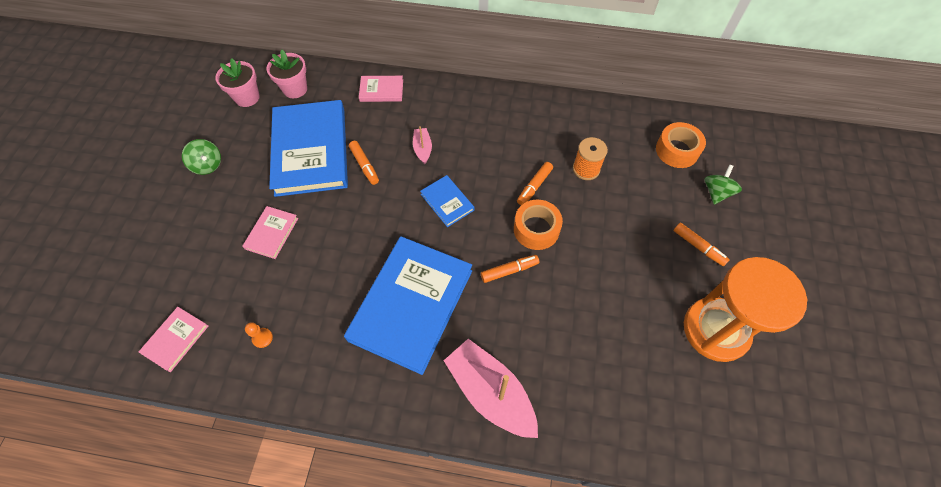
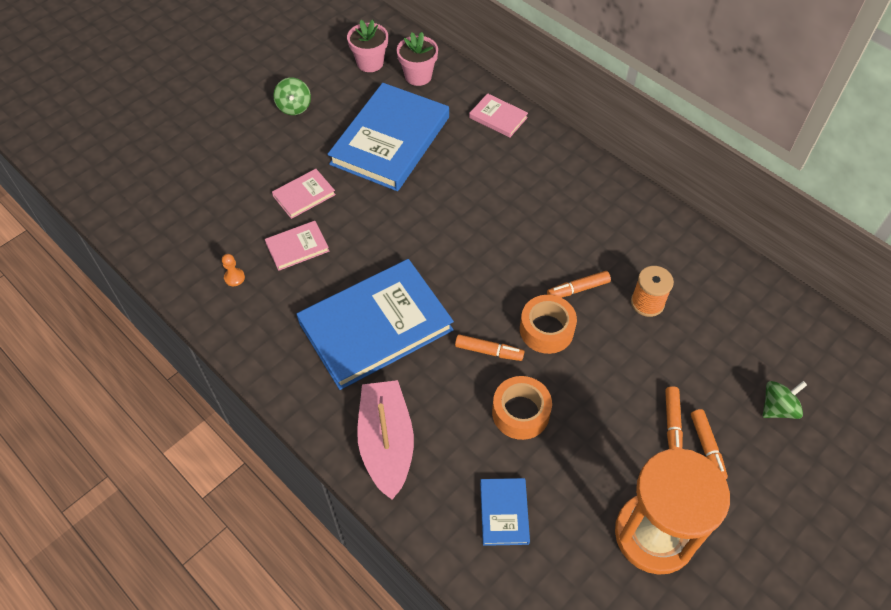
camera: 35 degrees right, 5 degrees down
pink book [139,307,208,372] -> pink book moved to [265,221,329,271]
orange marker [349,141,379,185] -> orange marker moved to [665,386,683,449]
pink boat [413,126,432,164] -> none
blue book [420,175,474,227] -> blue book moved to [480,478,530,546]
orange tape [656,122,706,168] -> orange tape moved to [492,376,552,440]

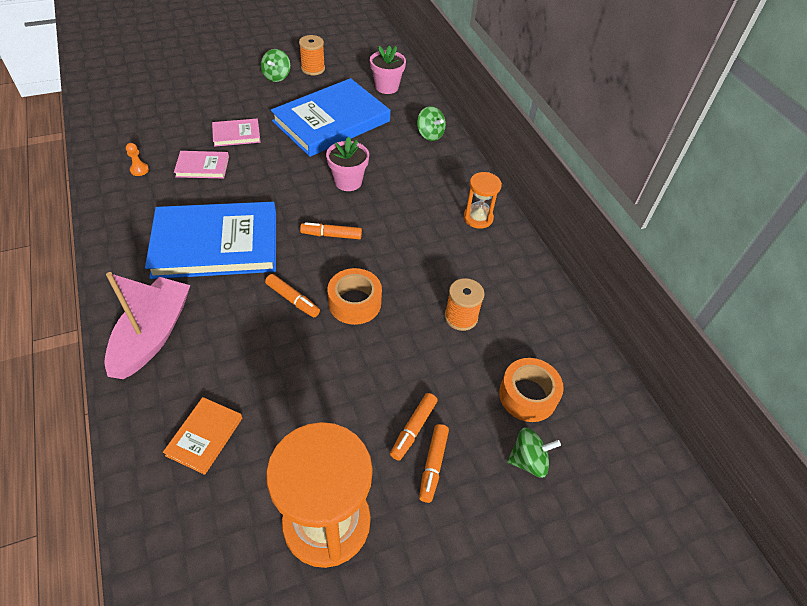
camera: 20 degrees right, 5 degrees down
pink flower pot [347,20,388,72] -> pink flower pot moved to [326,137,369,191]
pink book [469,93,528,138] -> green spinning top [417,106,446,141]
blue book [480,478,530,546] -> orange book [163,397,242,475]
orange tape [492,376,552,440] -> orange tape moved to [499,358,564,422]
orange marker [547,271,611,298] -> orange marker moved to [300,222,362,239]
none -> orange spool [299,35,325,75]
none -> orange hourglass [463,172,502,229]

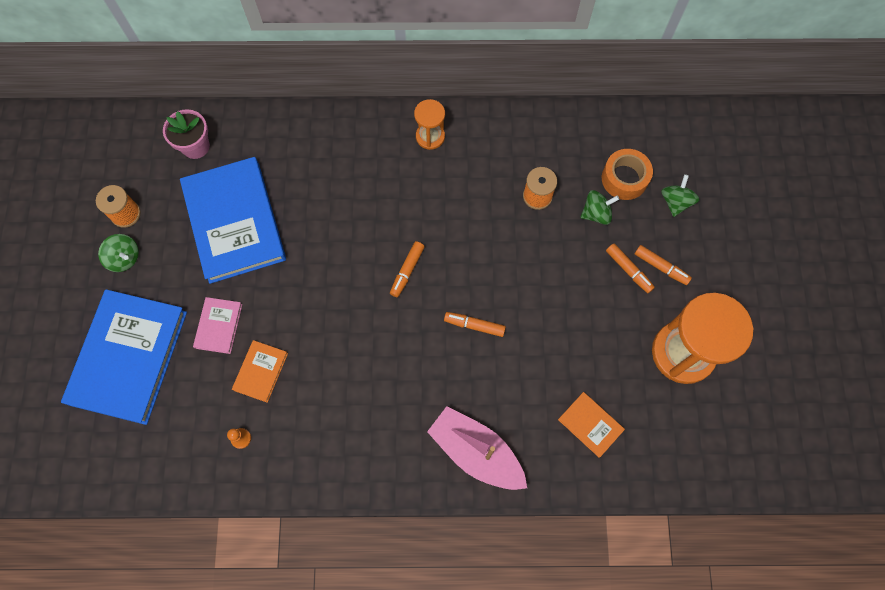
camera: 65 degrees left, 20 degrees up
blue book [145,202,276,279] -> blue book moved to [61,289,187,425]
pink book [174,151,229,178] -> orange book [232,340,288,403]
orange marker [265,274,320,317] -> orange marker turned 135 degrees counterclockwise [444,312,506,337]
pink flower pot [326,137,369,191] -> none
orange tape [327,268,382,325] -> none
green spinning top [417,106,446,141] -> green spinning top moved to [581,190,619,225]

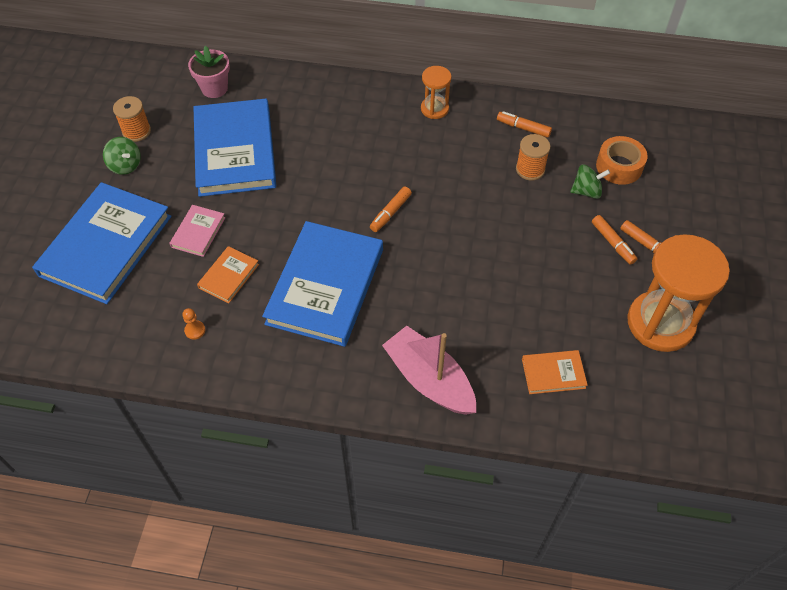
camera: 10 degrees right, 15 degrees down
orange marker [444,312,506,337] -> orange marker moved to [497,111,552,138]
orange book [558,392,625,457] -> orange book turned 60 degrees counterclockwise [522,350,588,394]
green spinning top [661,174,699,217] -> none
none -> blue book [262,221,383,347]

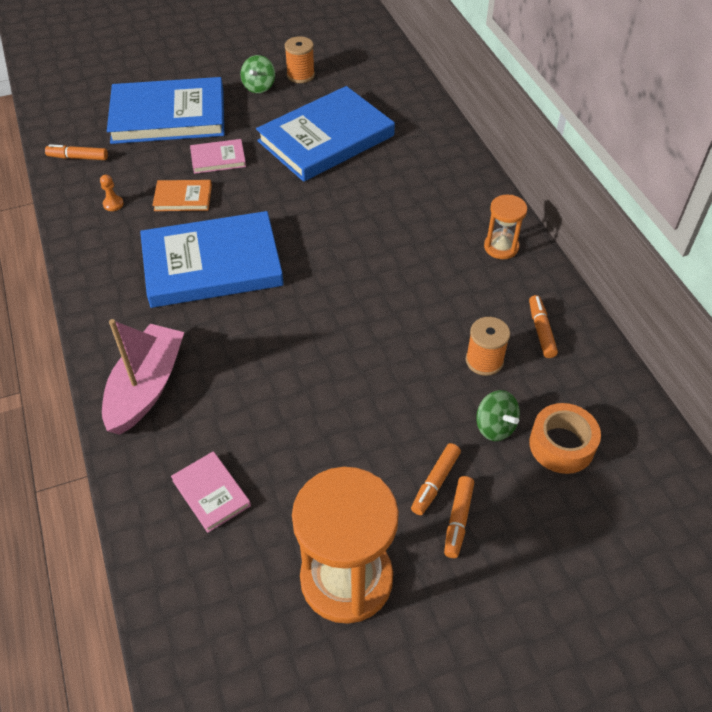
camera: 60 degrees right, 5 degrees down
pink flower pot [188,46,230,98] -> none
orange marker [370,187,412,232] -> orange marker moved to [45,144,108,160]
orange book [522,350,588,394] -> pink book [171,451,251,533]

